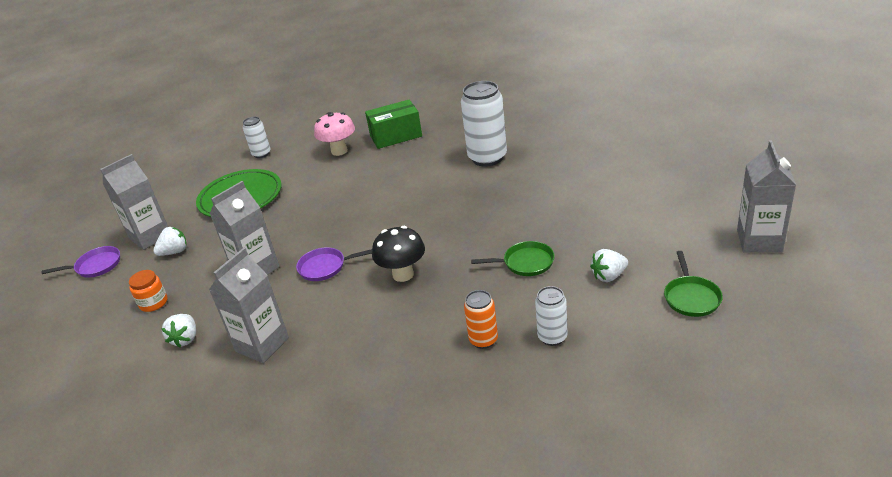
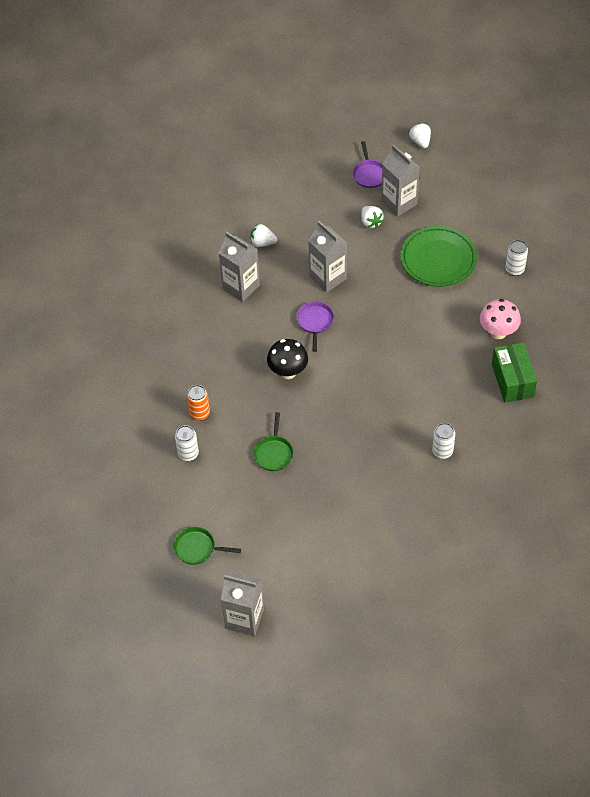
camera: 95 degrees right, 20 degrees up
orange jar [129,270,168,312] -> none
white can [461,81,507,167] -> white can [432,423,455,459], size x0.54
white strawberry [590,249,628,282] -> white strawberry moved to [409,123,431,149]

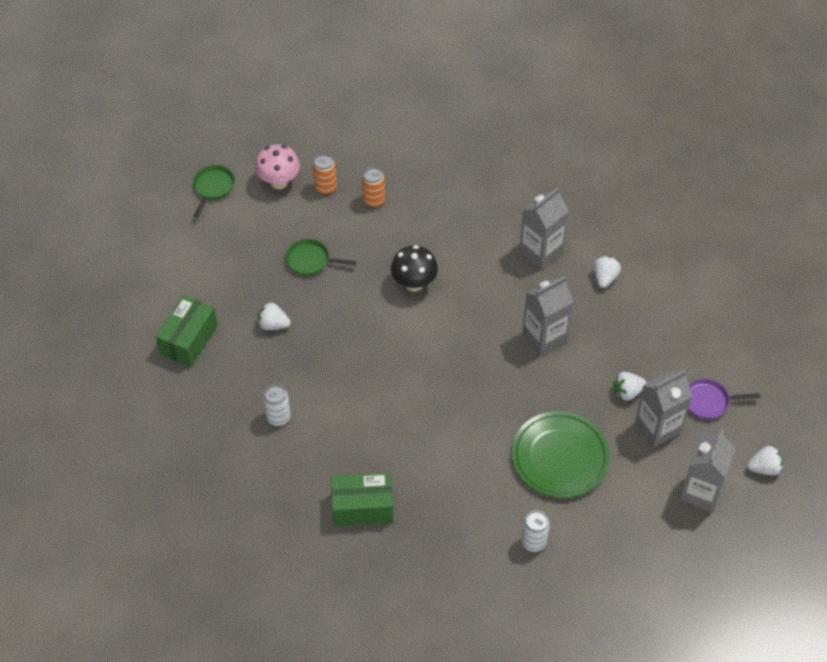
camera: 95 degrees right, 0 degrees up
white can [175,425,199,461] -> orange can [313,154,337,195]
grey carton [221,572,264,636] -> grey carton moved to [680,430,736,512]
purple pan [296,302,334,352] -> none
pink mushroom [480,299,521,339] -> pink mushroom moved to [255,144,300,189]
none -> green box [156,295,218,367]
none -> white strawberry [258,302,291,330]

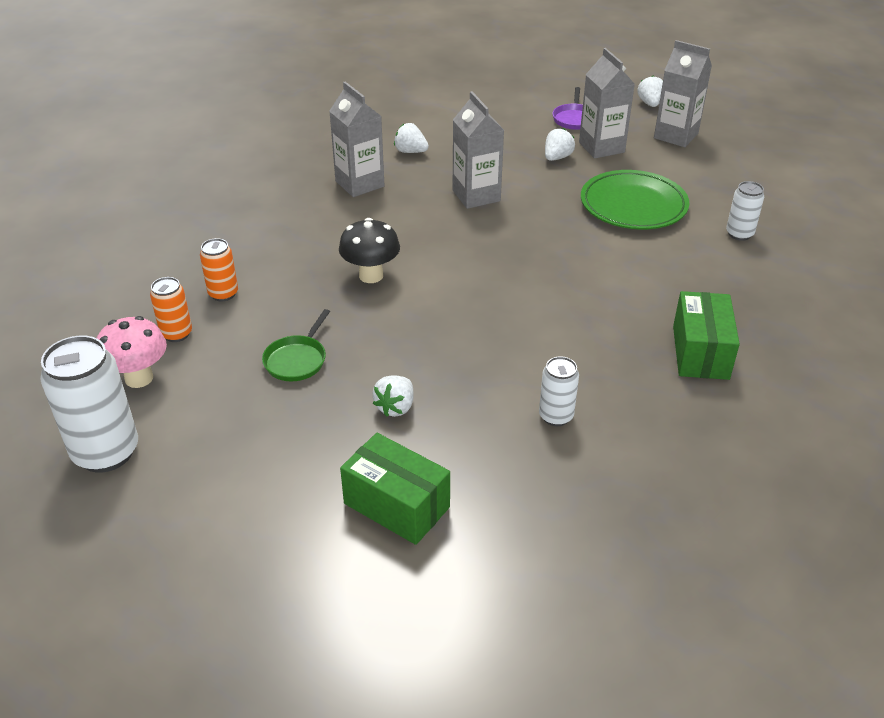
camera: 80 degrees left, 15 degrees down
green pan [193,165,235,218] -> white can [40,336,138,473]
white strawberry [613,372,647,401] -> white strawberry turned 135 degrees counterclockwise [545,128,575,161]

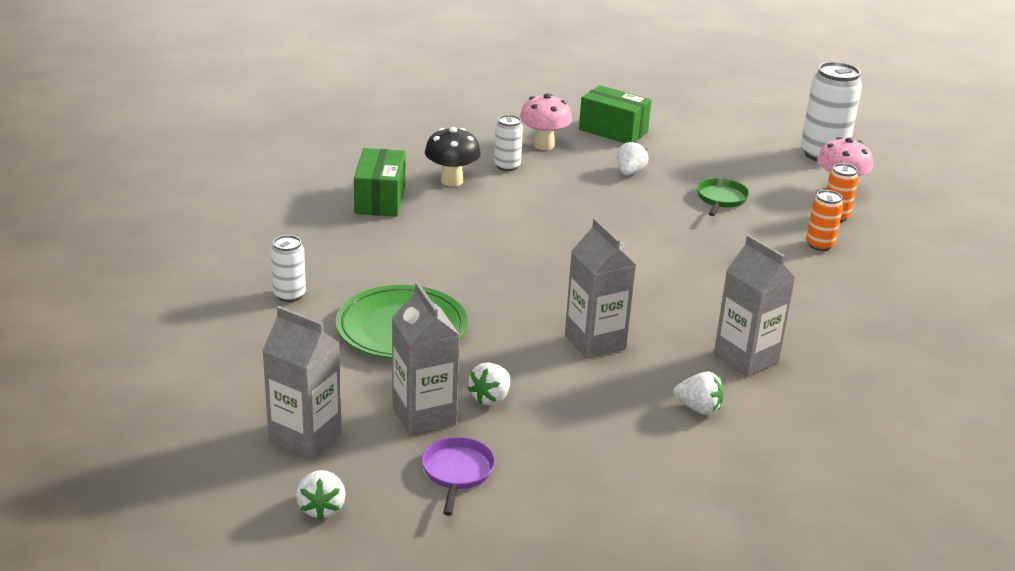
camera: 175 degrees right, 10 degrees down
black mushroom [339,218,400,283] -> black mushroom moved to [425,127,481,186]
none -> pink mushroom [520,94,572,150]

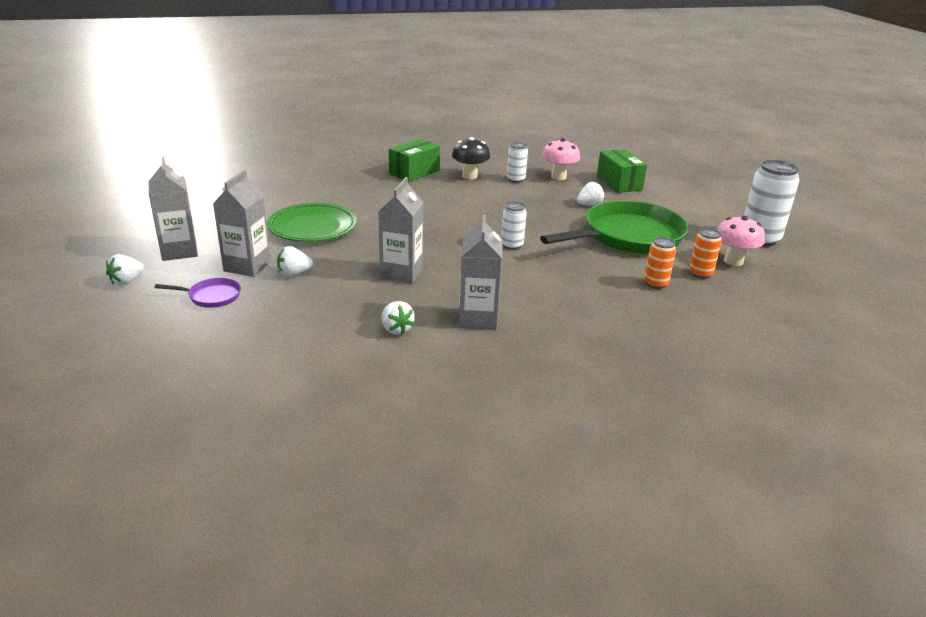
camera: 40 degrees right, 0 degrees up
white can [271,235,306,302] -> white can moved to [501,201,527,250]
purple pan [422,437,495,516] -> purple pan turned 45 degrees clockwise [155,278,241,308]
green pan [697,178,749,216] -> green pan [540,200,688,254], size x2.41

